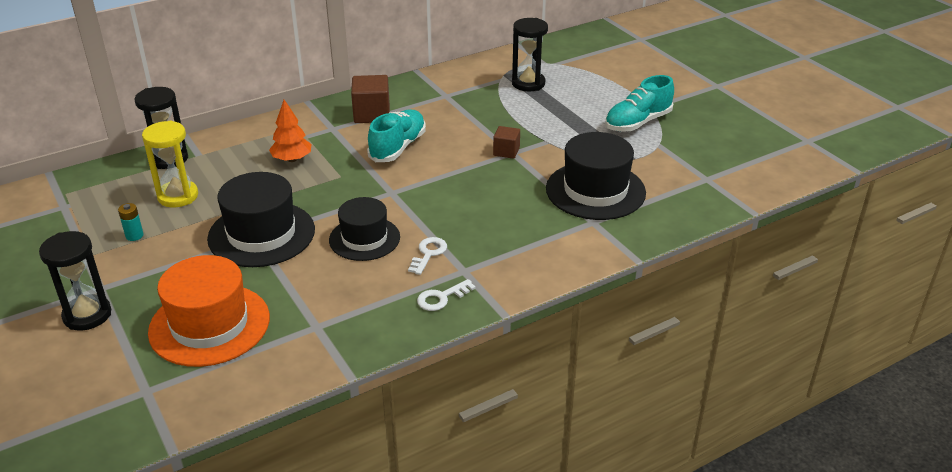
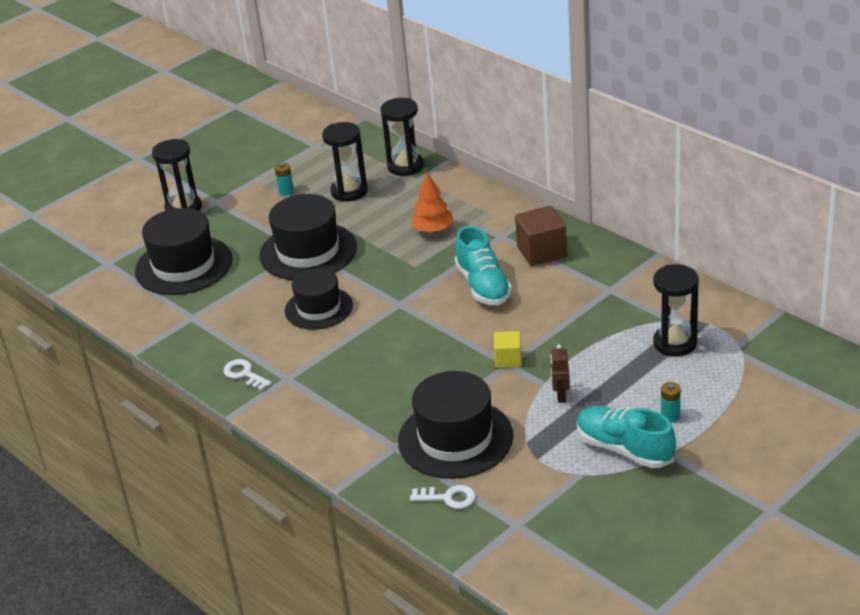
camera: 80 degrees right, 0 degrees up
yellow hourglass [142,121,198,207] -> black hourglass [322,122,368,202]
orange hat [148,255,270,367] -> black hat [135,208,233,295]
turquoise shoe [367,109,426,162] -> turquoise shoe turned 60 degrees clockwise [455,226,512,305]
white key [408,237,447,275] -> white key moved to [410,485,476,509]
brown cube [493,126,520,159] -> yellow cube [494,331,522,368]
none -> brown robot [550,344,570,403]
none -> turquoise battery [661,382,681,423]

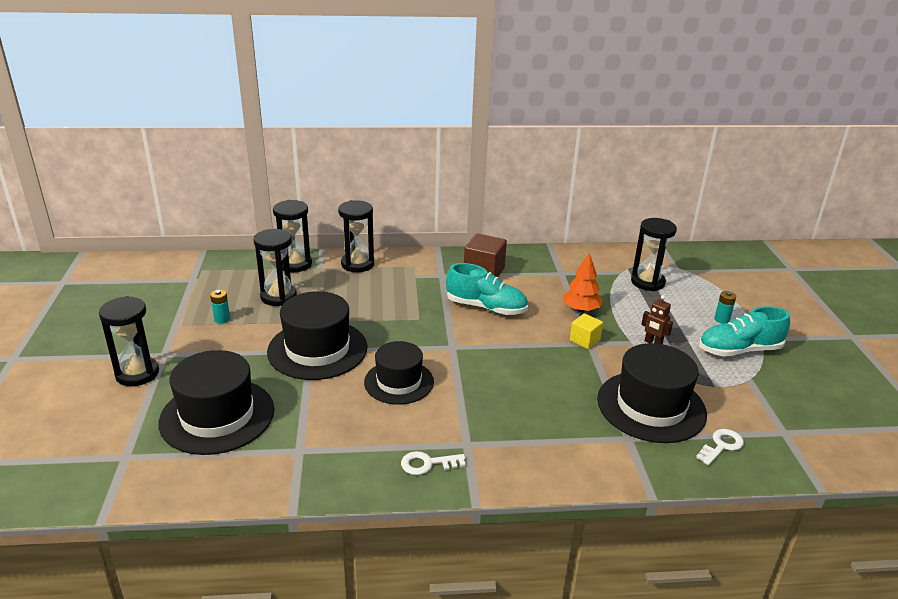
camera: 55 degrees left, 5 degrees down
orange tree [411,172,454,233] -> orange tree moved to [563,253,603,312]
none -> black hourglass [338,200,374,272]

